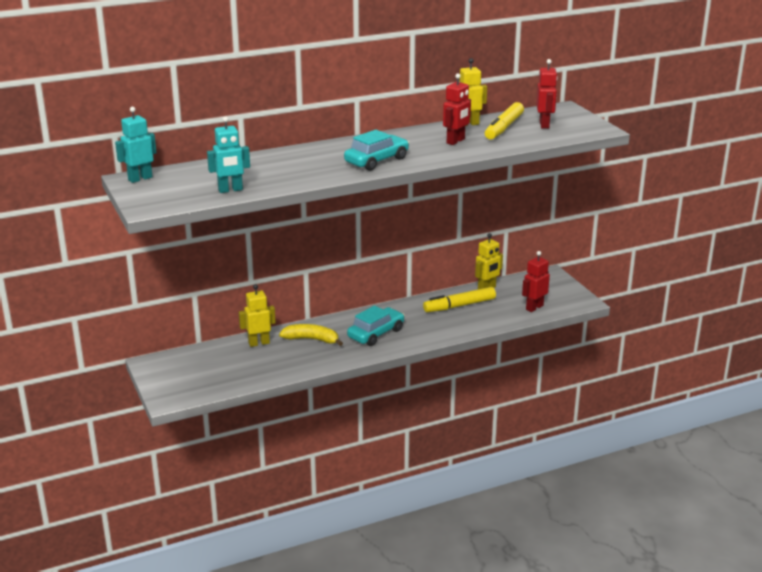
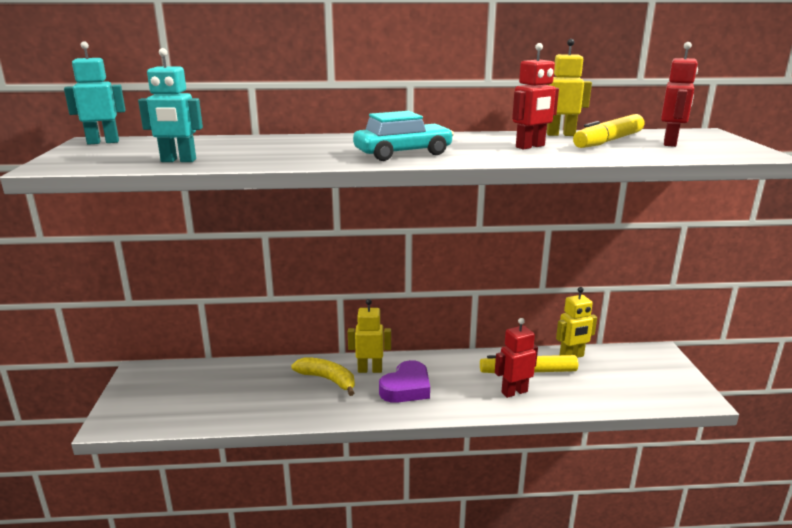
camera: 20 degrees right, 5 degrees down
yellow robot [239,284,276,347] -> yellow robot moved to [348,299,391,373]
turquoise car [347,305,405,346] -> purple heart [379,360,430,403]
red robot [522,251,550,312] -> red robot moved to [495,318,538,398]

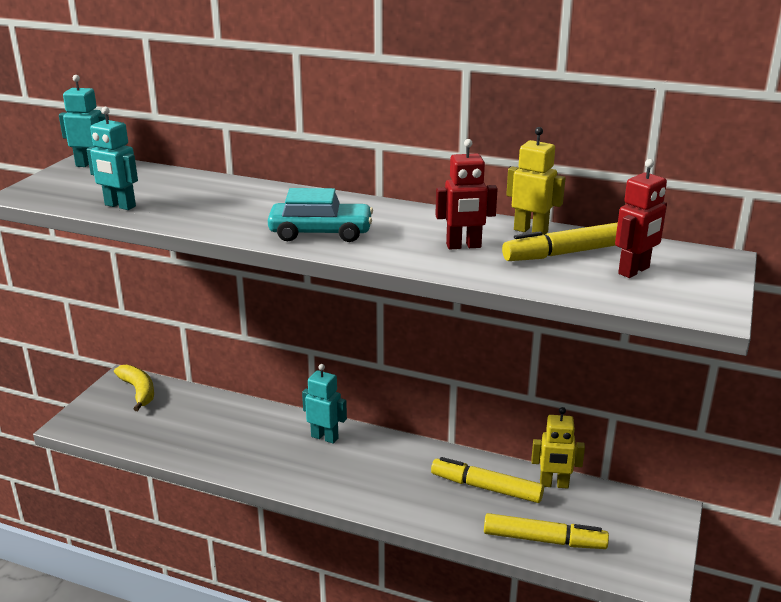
camera: 25 degrees right, 5 degrees up
yellow banana [291,357,355,396] -> yellow banana moved to [114,365,154,411]
yellow robot [348,299,391,373] -> turquoise robot [302,364,347,444]
purple heart [379,360,430,403] -> none
red robot [495,318,538,398] -> none
none -> yellow marker [484,513,609,549]

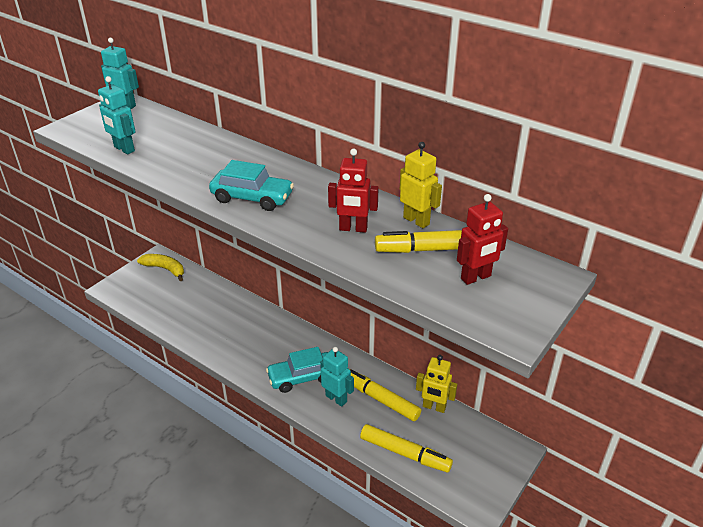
camera: 15 degrees right, 10 degrees up
yellow banana [114,365,154,411] -> yellow banana turned 45 degrees counterclockwise [137,254,184,281]
turquoise robot [302,364,347,444] -> turquoise robot moved to [320,347,354,407]
none -> turquoise car [266,347,328,393]

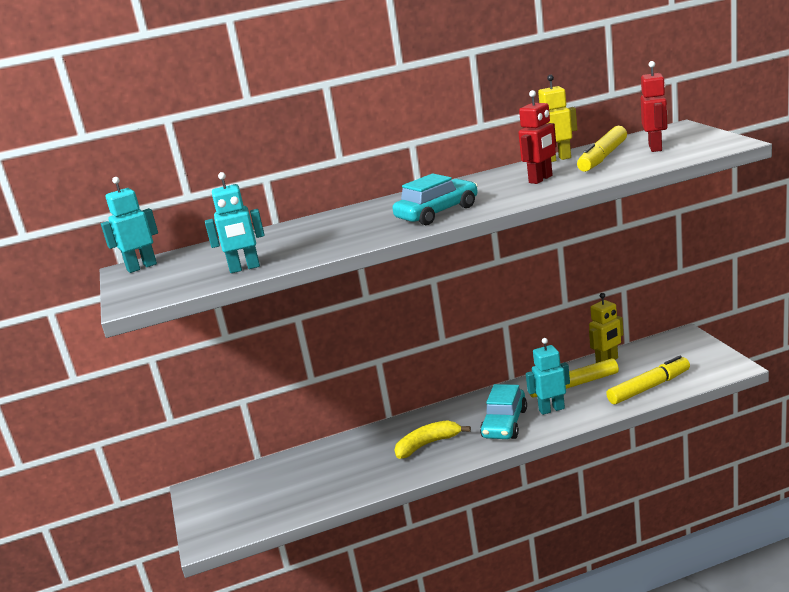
camera: 50 degrees left, 15 degrees down
yellow banana [137,254,184,281] -> yellow banana moved to [394,420,471,459]

